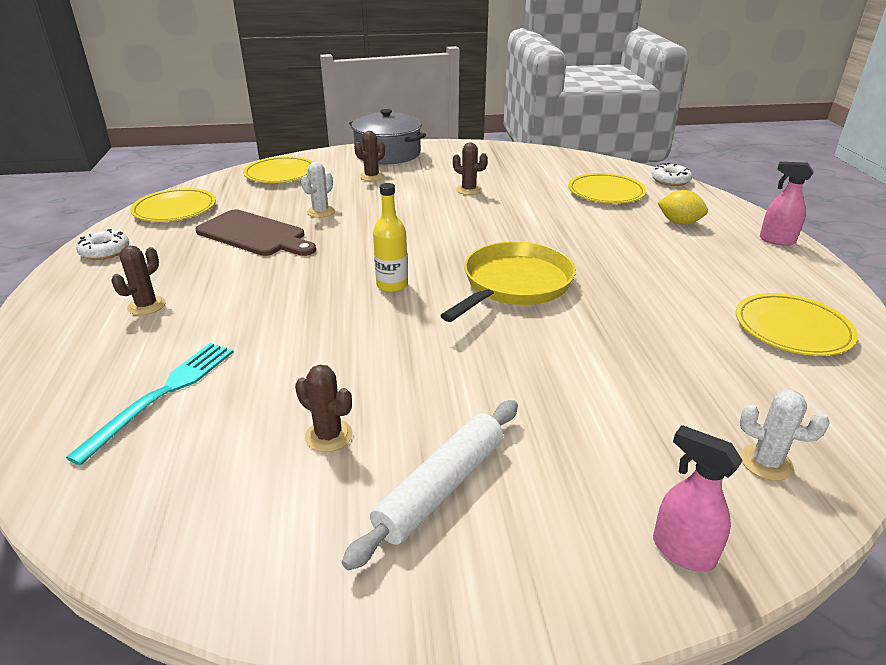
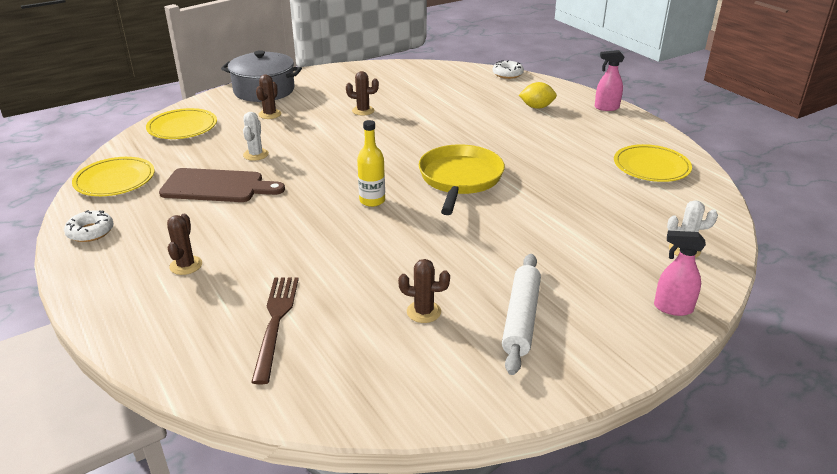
camera: 25 degrees left, 0 degrees up
turquoise fork [66,343,234,466] -> brown fork [251,277,299,384]
yellow plate [568,173,647,203] -> none

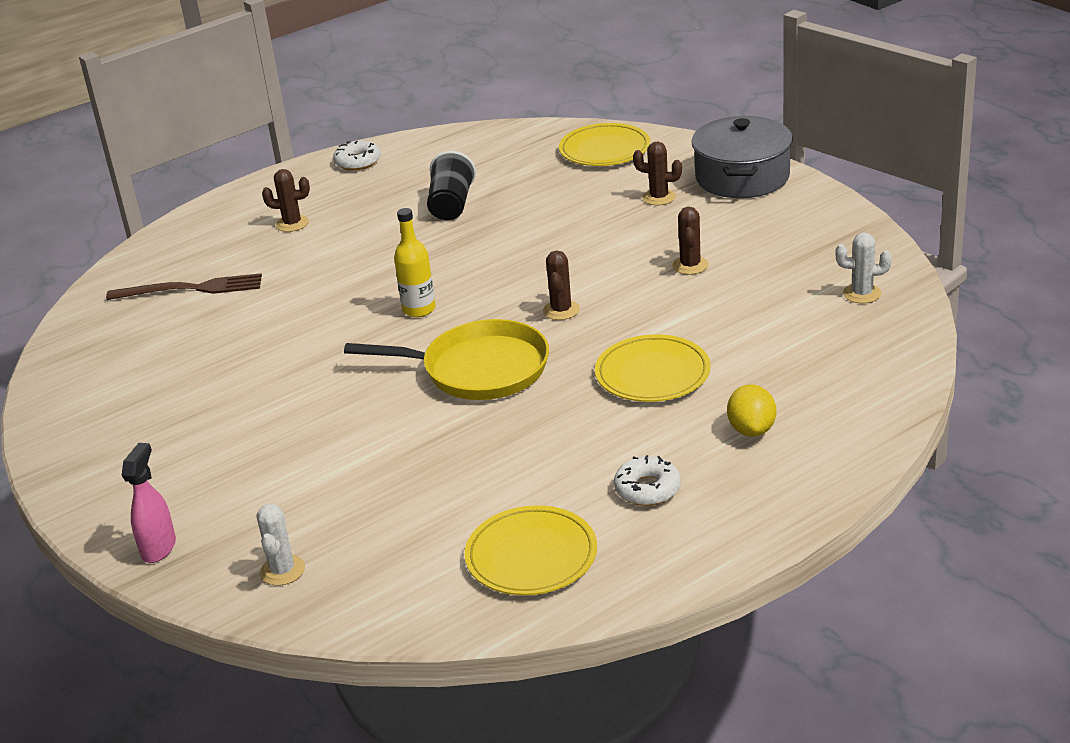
camera: 90 degrees right, 0 degrees up
yellow plate [72,157,155,196] -> yellow plate moved to [595,334,711,402]
brown cutting board [159,168,285,202] -> black cup [427,151,476,220]
white cactus [243,112,269,161] -> white cactus moved to [835,233,892,304]
brown cactus [398,259,450,323] -> brown cactus moved to [543,250,580,320]
white donut [493,60,524,79] -> white donut moved to [614,455,681,506]
white rolling pin [502,254,541,375] -> none
pink spray bottle [595,50,624,111] -> none

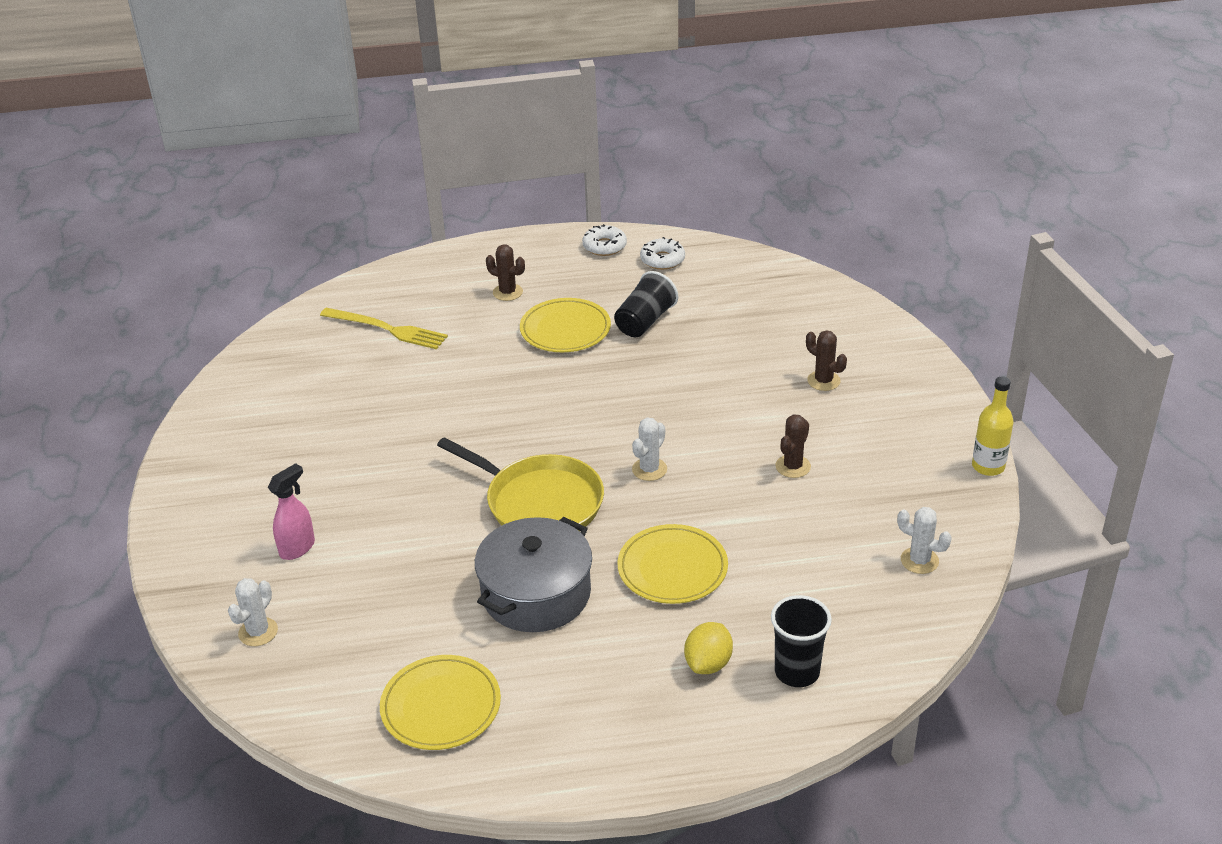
camera: 25 degrees right, 5 degrees up
brown fork [106,273,262,300] -> yellow fork [320,308,448,349]
pink spray bottle [122,443,176,563] -> pink spray bottle moved to [268,463,315,560]
yellow bottle [394,208,436,317] -> yellow bottle moved to [972,376,1014,476]
brown cactus [543,250,580,320] -> white cactus [632,418,667,481]
yellow plate [559,123,650,166] -> yellow plate moved to [520,298,611,352]
white donut [614,455,681,506] -> white donut moved to [640,237,685,270]
grey pot [692,116,793,198] -> grey pot moved to [475,517,592,632]
none -> black cup [771,595,832,687]

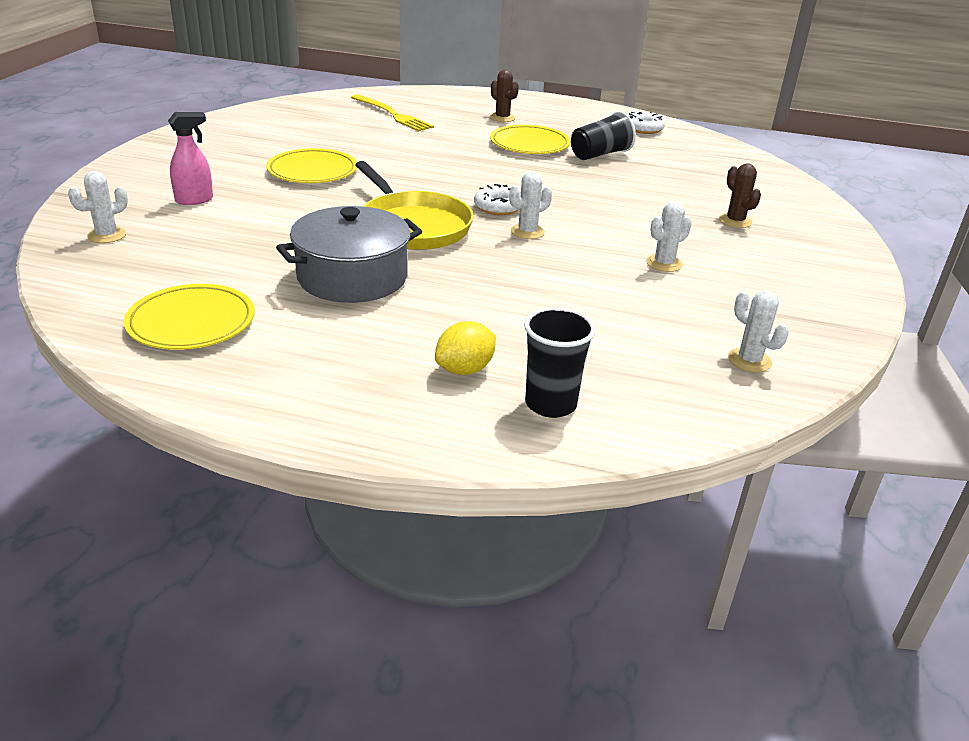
camera: 20 degrees right, 5 degrees down
white donut [582,224,627,256] -> white donut moved to [474,184,521,215]
yellow plate [618,524,728,604] -> yellow plate moved to [266,148,357,183]
brown cactus [775,414,811,478] -> white cactus [646,201,692,272]
yellow bottle [972,376,1014,476] -> none

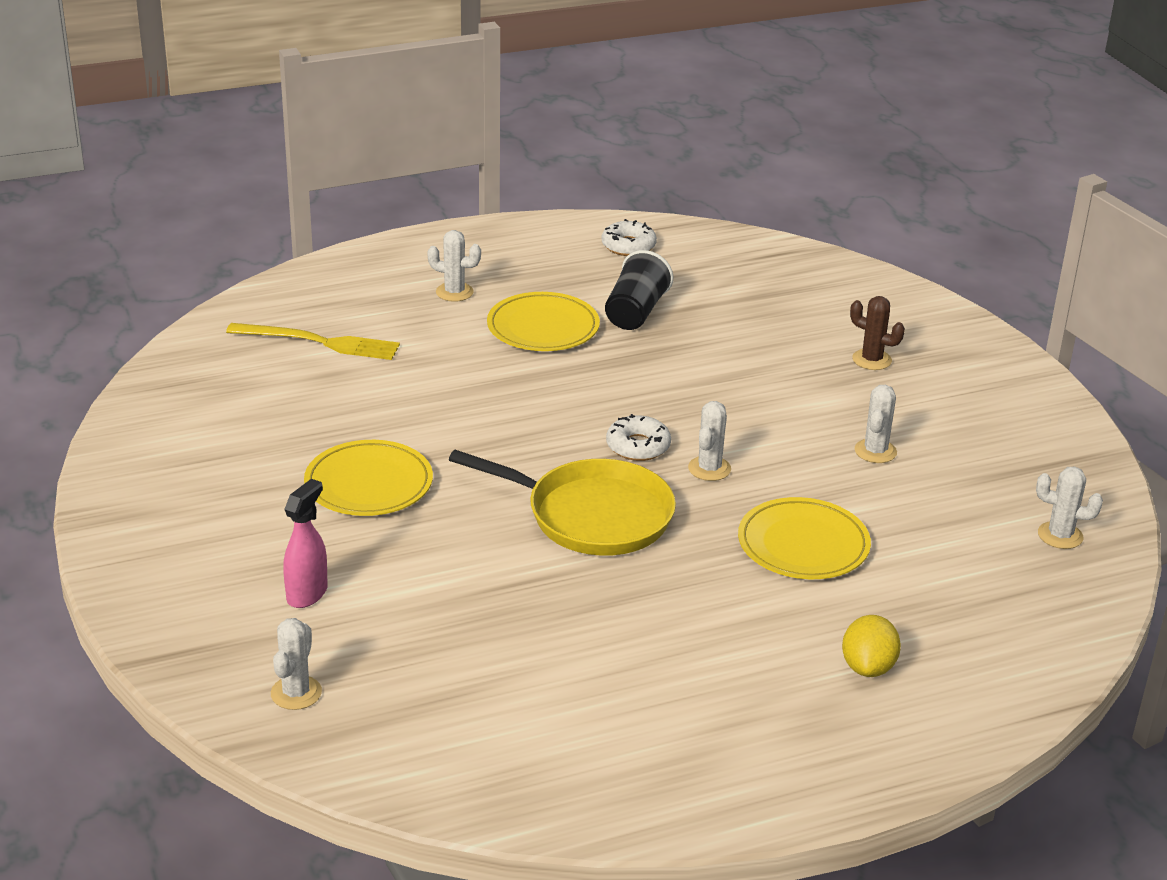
camera: 35 degrees left, 0 degrees up
yellow plate [124,284,255,350] -> yellow plate moved to [738,497,871,579]
grey pot [276,206,422,303] -> none
brown cactus [490,70,519,122] -> white cactus [427,230,481,302]
black cup [524,307,596,418] -> none

